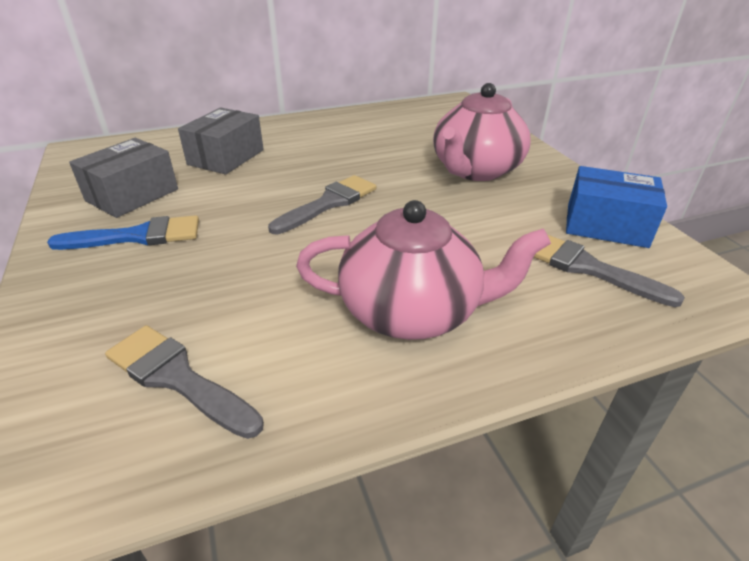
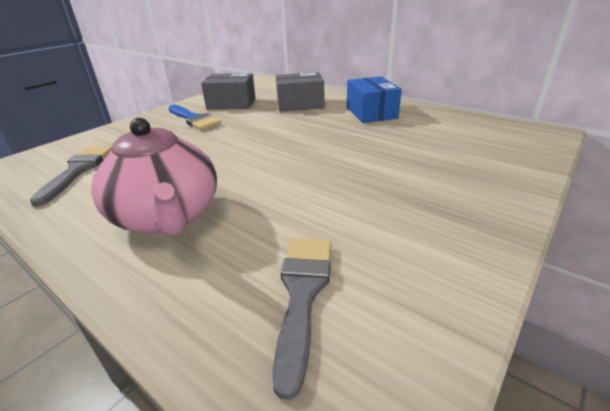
camera: 60 degrees right, 5 degrees down
grey brush [268,175,376,234] -> none
pink teapot [433,83,531,181] -> none
blue box [566,166,667,248] -> blue box moved to [347,77,402,123]

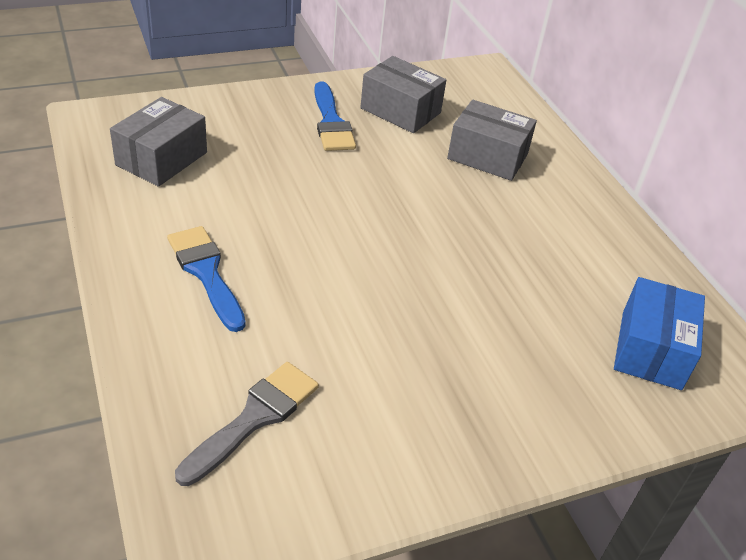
camera: 25 degrees right, 10 degrees up
grey brush [30,147,112,206] -> grey box [110,97,207,187]
pink teapot [91,118,217,236] -> blue brush [167,226,246,332]
blue box [347,77,402,123] -> blue box moved to [614,277,705,390]

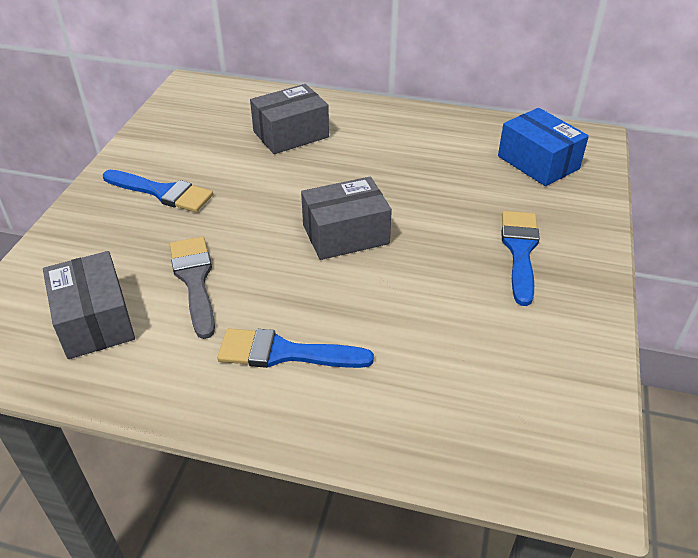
camera: 50 degrees left, 0 degrees up
grey brush [175,362,319,486] -> grey brush moved to [170,237,215,339]
grey box [360,56,446,133] -> grey box moved to [301,177,392,260]
none -> blue brush [501,211,540,306]

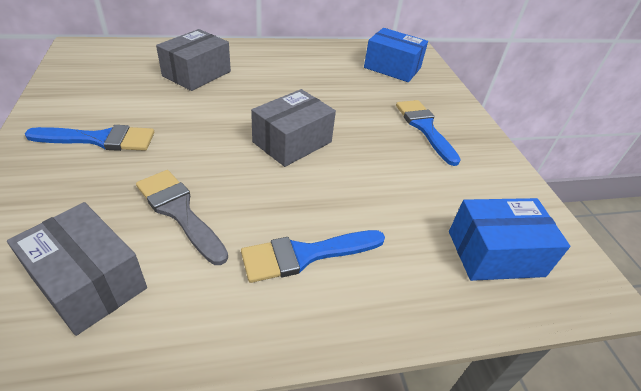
camera: 30 degrees left, 0 degrees up
none -> blue box [449,198,570,281]

